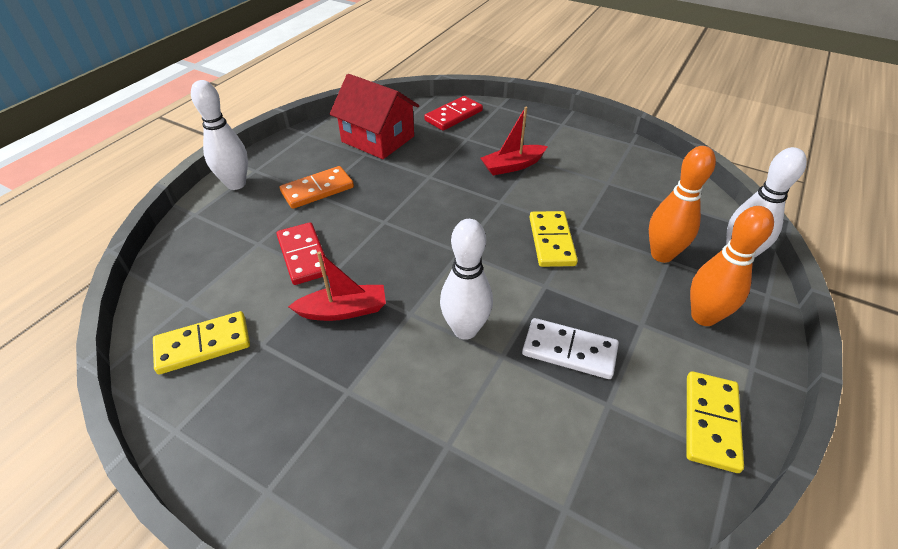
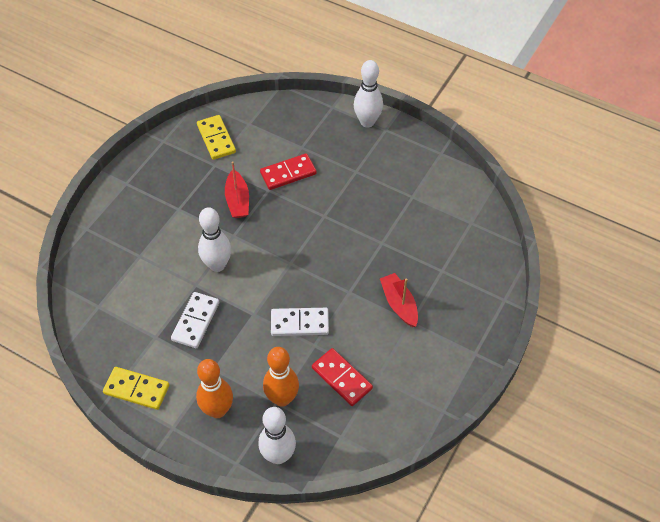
camera: 90 degrees right, 10 degrees up
orange domino [280,166,354,209] -> none
red house [330,74,419,159] -> none
red domino [424,96,483,131] -> red domino moved to [312,348,373,406]
yellow domino [529,211,578,267] -> white domino [271,308,329,336]

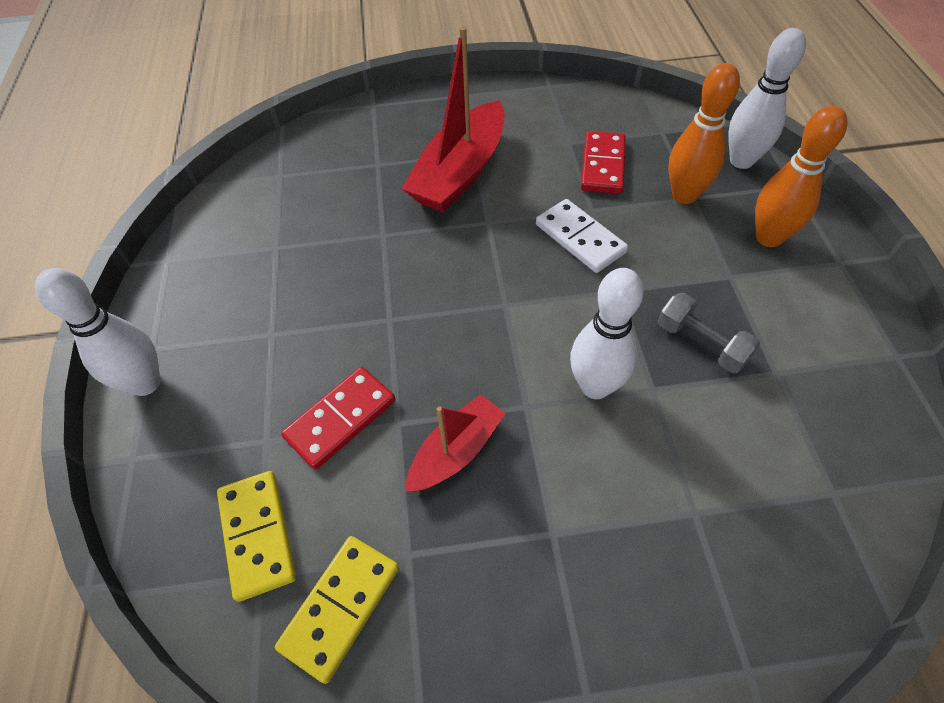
camera: 125 degrees left, 0 degrees up
yellow domino [103,367,169,410] -> yellow domino moved to [217,471,296,602]
white domino [171,292,219,348] -> grey dumbbell [658,293,760,373]
red domino [260,153,317,190] -> red domino turned 75 degrees counterclockwise [281,367,395,470]
red boat [380,273,418,327] -> red boat [402,26,504,213], size x1.73

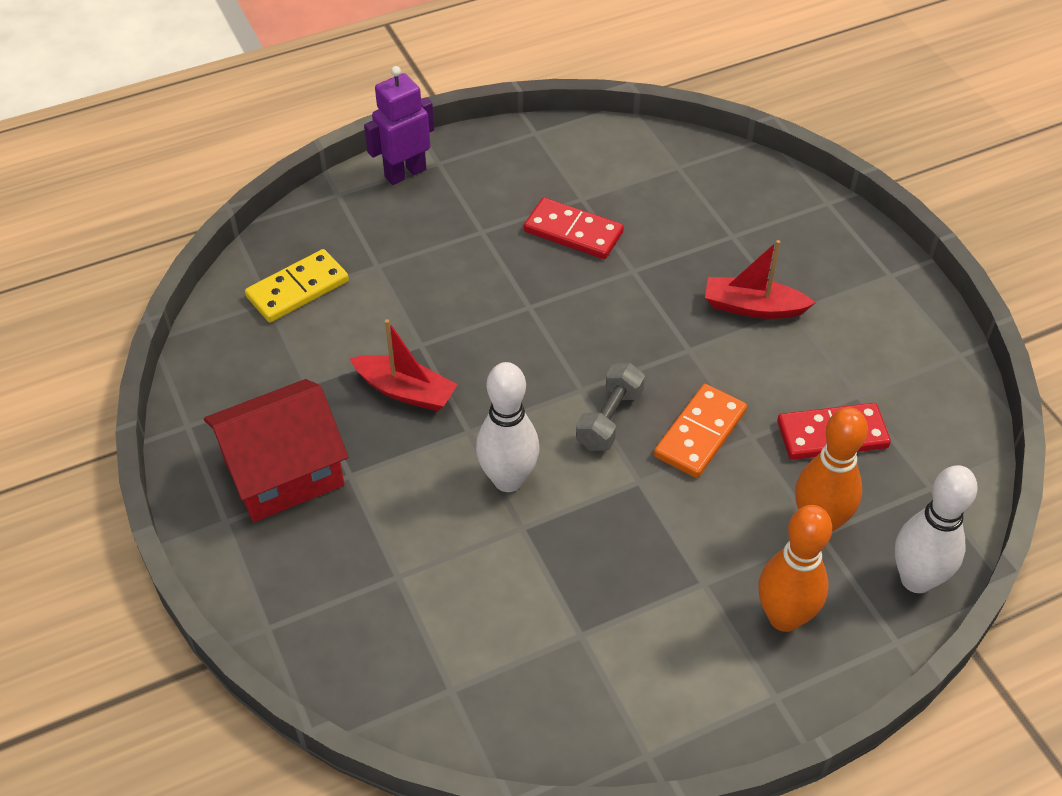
camera: 70 degrees right, 5 degrees down
white bowling pin [35,268,160,396] -> purple robot [364,66,434,185]
yellow domino [275,536,399,684] -> none
red domino [281,367,395,470] -> red domino moved to [524,198,624,259]
red boat [402,26,504,213] -> red boat [705,240,816,319], size x0.58
white domino [536,199,628,273] -> orange domino [654,384,747,478]
grey dumbbell [658,293,760,373] -> grey dumbbell moved to [576,363,645,451]
none -> red house [204,379,348,522]

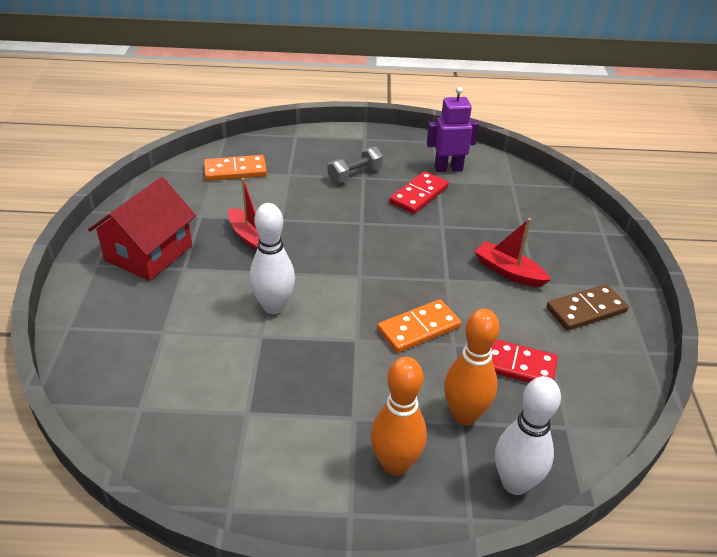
camera: 25 degrees right, 10 degrees down
red house [204,379,348,522] -> red house turned 60 degrees counterclockwise [88,177,196,281]
yellow domino [245,249,349,323] -> orange domino [204,155,267,181]
purple robot [364,66,434,185] -> purple robot moved to [427,87,479,172]
red domino [524,198,624,259] -> red domino turned 75 degrees clockwise [389,171,449,214]
grey dumbbell [576,363,645,451] -> grey dumbbell moved to [328,147,383,183]
none -> brown domino [546,284,629,331]

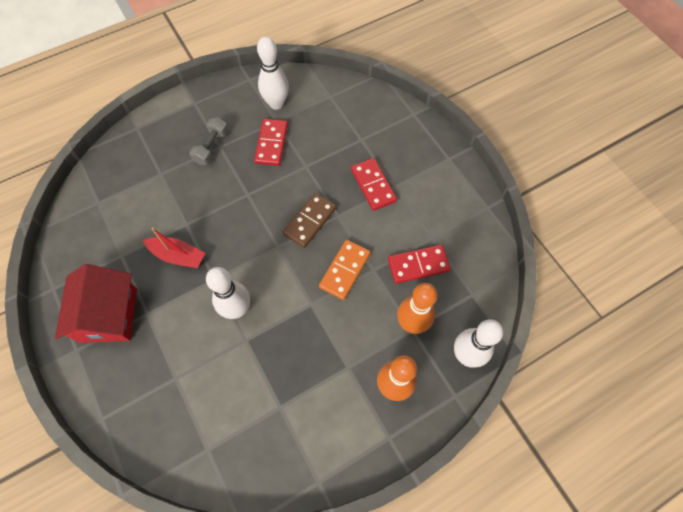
camera: 30 degrees left, 25 degrees up
orange domino [204,155,267,181] -> none
purple robot [427,87,479,172] -> white bowling pin [257,36,289,110]
red boat [474,218,551,287] -> red domino [351,158,397,211]
brown domino [546,284,629,331] -> brown domino moved to [283,193,336,248]

